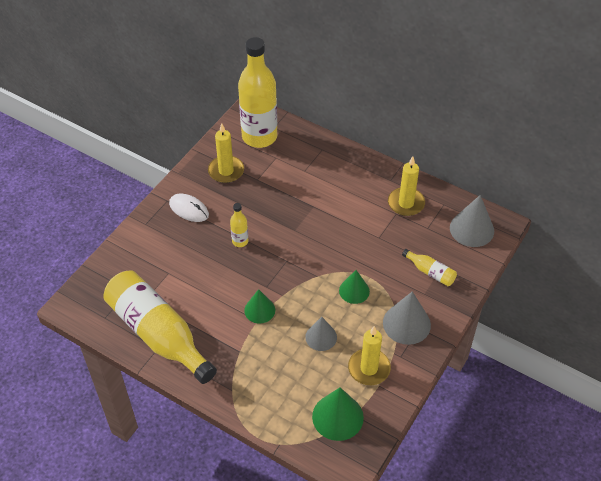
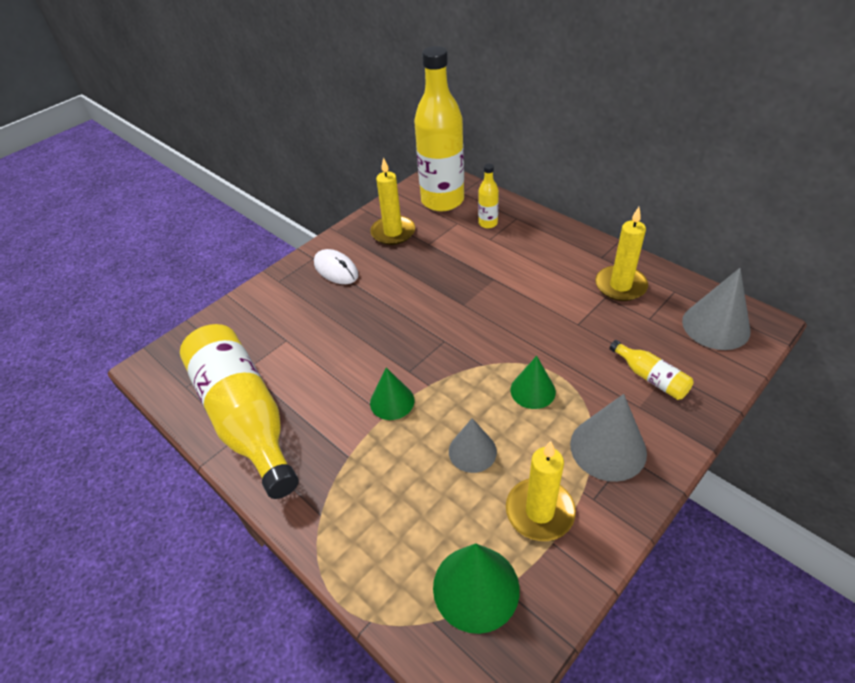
camera: 15 degrees right, 5 degrees down
yellow bottle [230,203,248,247] -> yellow bottle moved to [478,164,499,228]

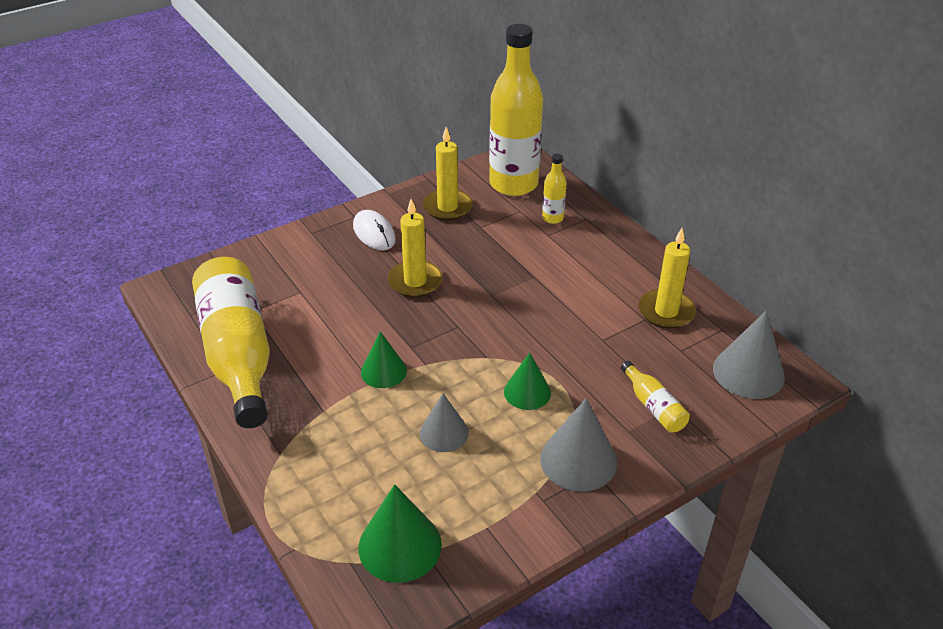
camera: 10 degrees right, 5 degrees down
yellow candle [506,441,576,541] -> yellow candle moved to [388,199,443,297]

